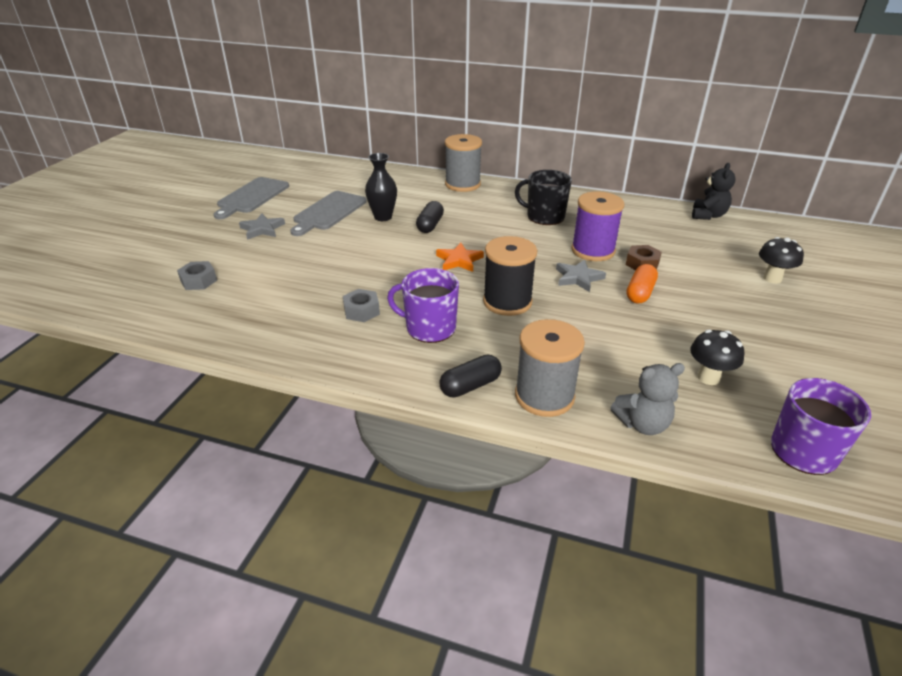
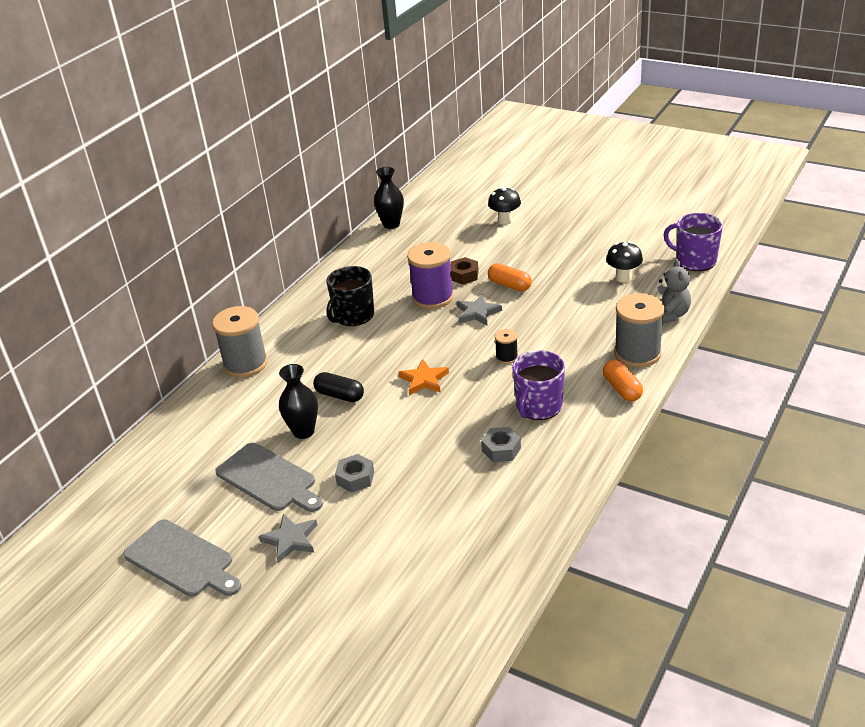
camera: 75 degrees left, 0 degrees up
grey nut [177,261,217,290] -> grey nut moved to [335,454,374,492]
black capsule [439,355,502,398] -> orange capsule [603,359,643,401]
black spool [483,236,537,316] -> black spool [495,329,518,364], size x0.49
black teddy bear [692,163,736,220] -> black vase [374,167,404,229]

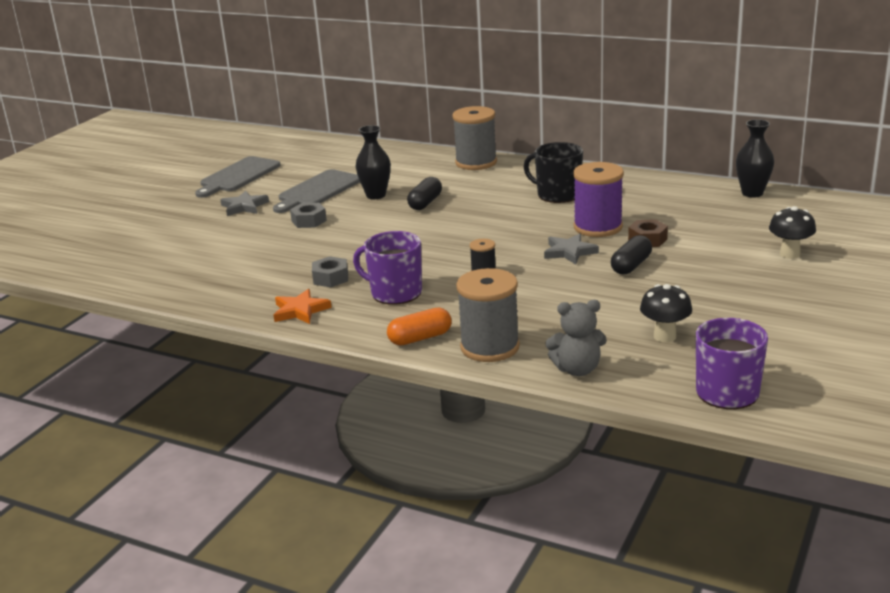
camera: 85 degrees right, 10 degrees down
orange star [398,359,449,395] -> orange star moved to [274,289,332,324]
orange capsule [488,263,532,292] -> black capsule [611,235,652,275]

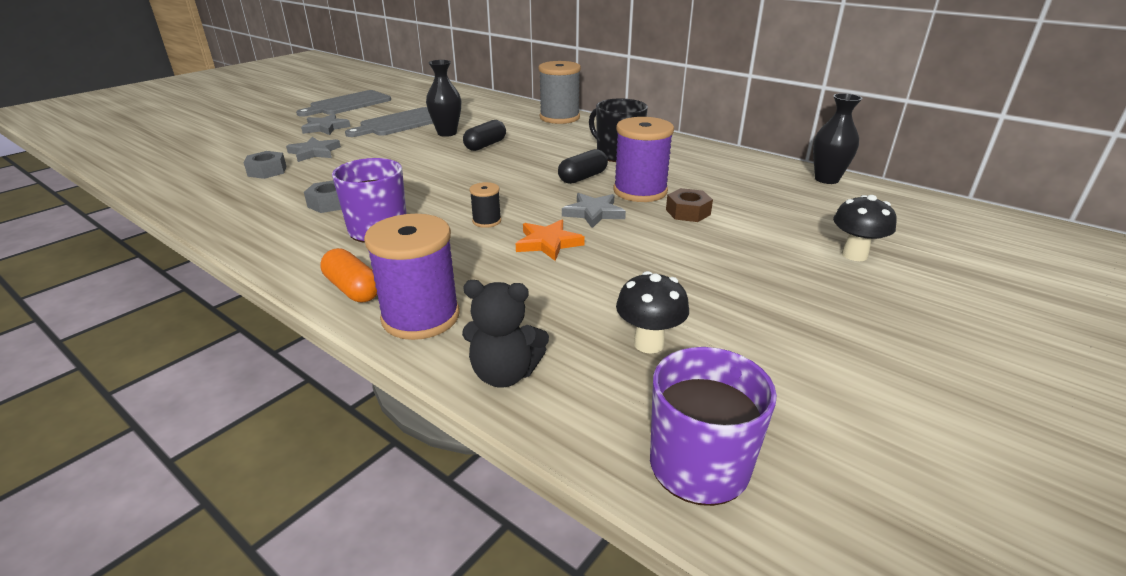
camera: 10 degrees right, 5 degrees up
orange star [274,289,332,324] -> orange star moved to [516,220,585,261]
grey nut [290,203,327,228] -> grey nut moved to [243,151,287,179]
orange capsule [387,308,452,345] -> orange capsule turned 60 degrees clockwise [320,248,377,302]
grey spool [456,268,520,362] -> purple spool [364,214,460,340]
grey teddy bear [545,300,607,376] -> black teddy bear [462,280,549,388]
black capsule [611,235,652,275] -> black capsule moved to [558,149,608,184]
none -> grey star [286,137,341,162]

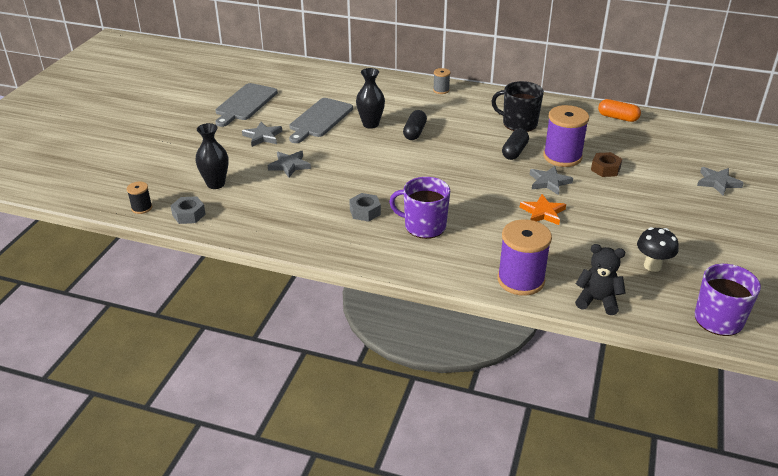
camera: 20 degrees left, 5 degrees up
grey nut [243,151,287,179] -> grey nut moved to [171,196,206,224]
orange capsule [320,248,377,302] -> orange capsule moved to [598,99,641,122]
black teddy bear [462,280,549,388] -> black teddy bear turned 150 degrees counterclockwise [575,244,625,315]
black spool [469,182,501,228] -> black spool moved to [127,182,152,214]
grey spool [539,61,581,124] -> grey spool [433,68,450,94], size x0.49
black vase [813,93,862,184] -> black vase moved to [195,123,229,189]
black mushroom [833,195,897,261] -> grey star [697,167,744,196]

